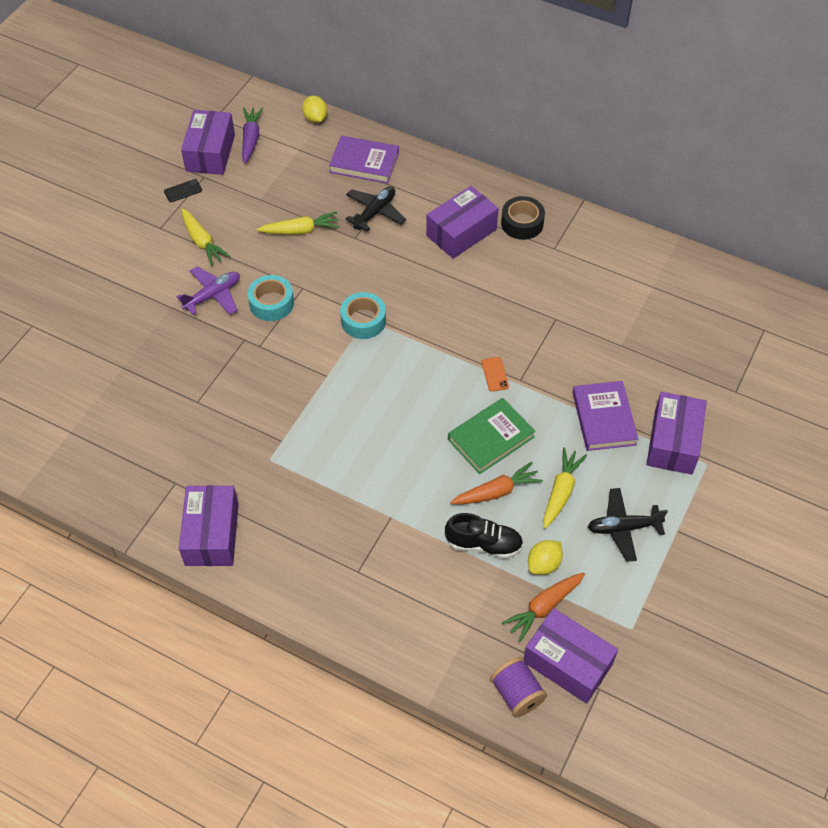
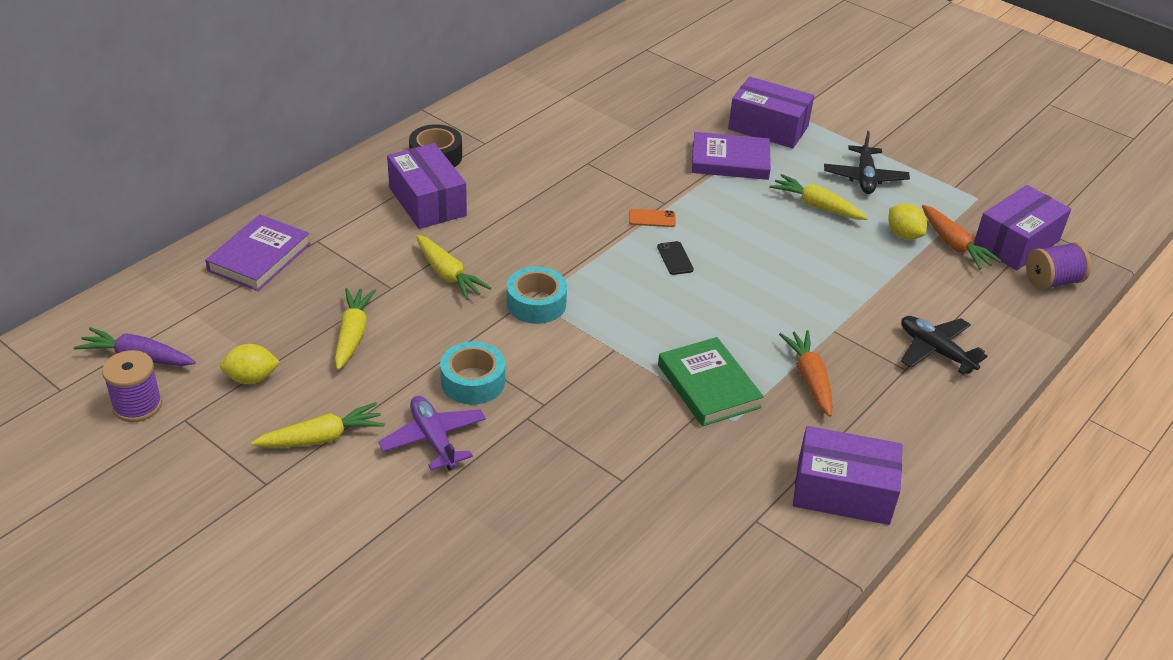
camera: 80 degrees left, 15 degrees down
black phone [164,179,202,202] -> black phone moved to [657,241,694,275]
purple box [181,110,235,175] -> purple spool [102,350,162,422]
yellow lemon [302,96,327,123] -> yellow lemon moved to [220,344,280,384]
black plane [345,186,406,232] -> black plane moved to [901,316,987,375]
black shoe [445,513,523,559] -> none
green book [448,398,535,474] -> green book moved to [658,337,764,426]
orange carrot [450,462,543,504] -> orange carrot moved to [779,330,832,417]
none -> yellow carrot [416,235,492,300]

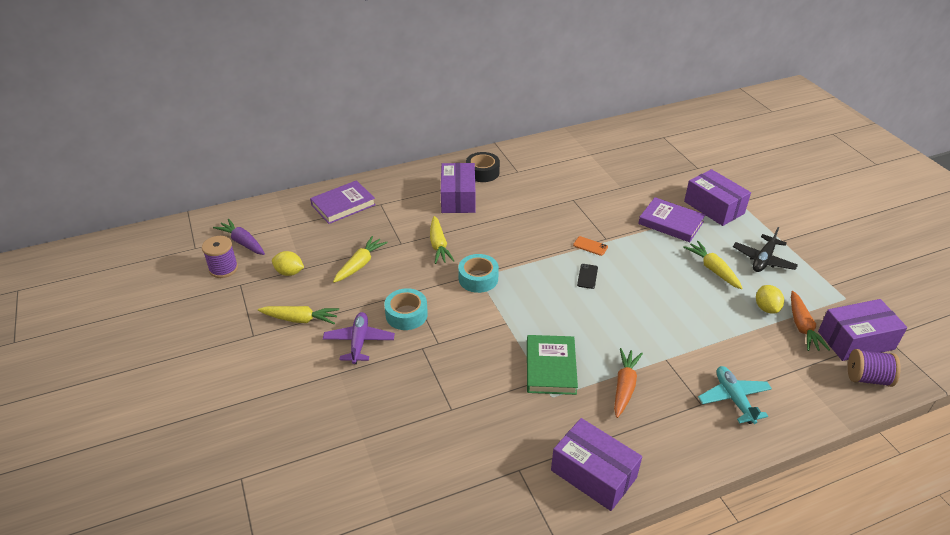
camera: 30 degrees right, 0 degrees up
black plane [901,316,987,375] -> turquoise plane [698,366,772,424]

